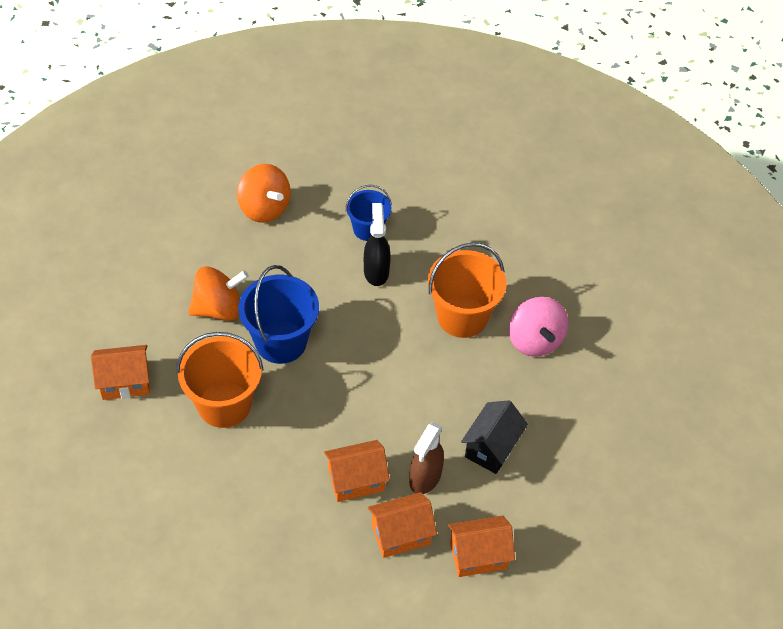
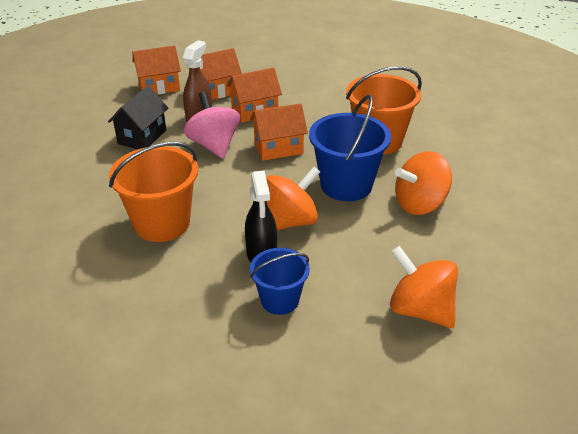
camera: 175 degrees right, 15 degrees down
orange house [91,345,150,400] -> orange house moved to [250,103,308,161]
pink spinning top [509,297,568,357] -> pink spinning top moved to [184,92,240,159]
none -> orange spinning top [266,167,320,230]

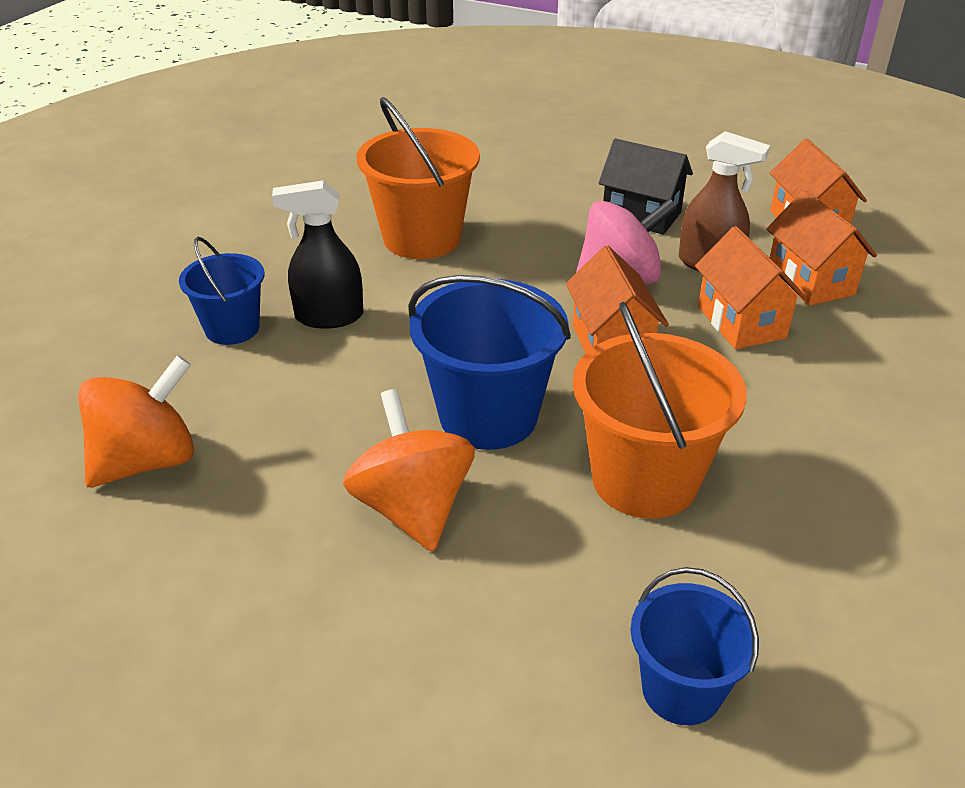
camera: 95 degrees right, 0 degrees up
orange spinning top [266,167,320,230] -> none
none -> blue bucket [631,567,759,725]

